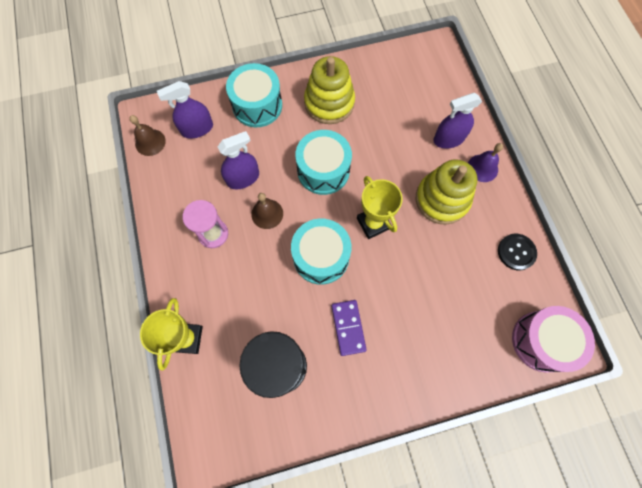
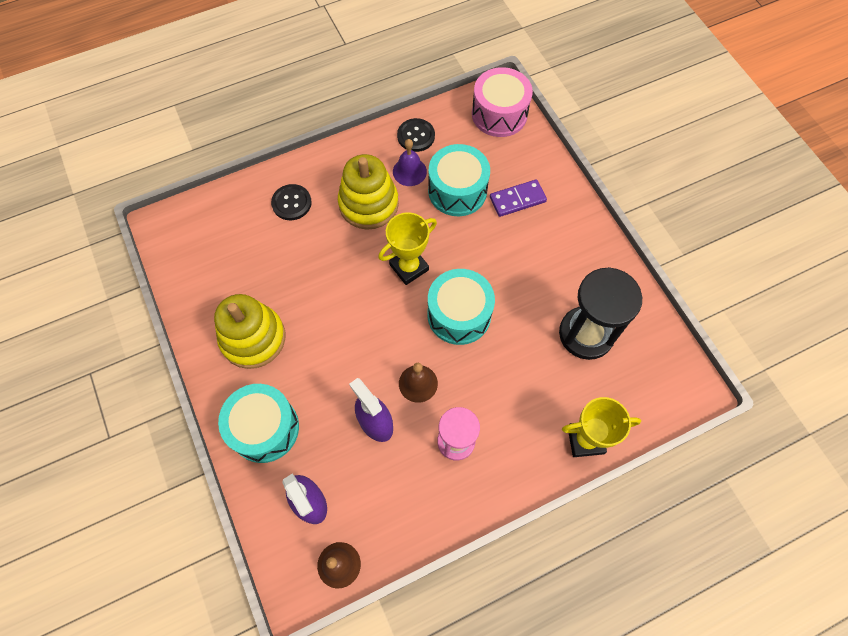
camera: 100 degrees left, 5 degrees down
turquoise drum [295,130,352,195] -> turquoise drum moved to [428,144,490,216]
purple domino [332,300,367,356] -> purple domino moved to [490,179,547,217]
purple spray bottle [433,93,482,149] -> black button [271,184,312,220]
purple bell [468,143,503,182] -> purple bell moved to [393,139,427,186]

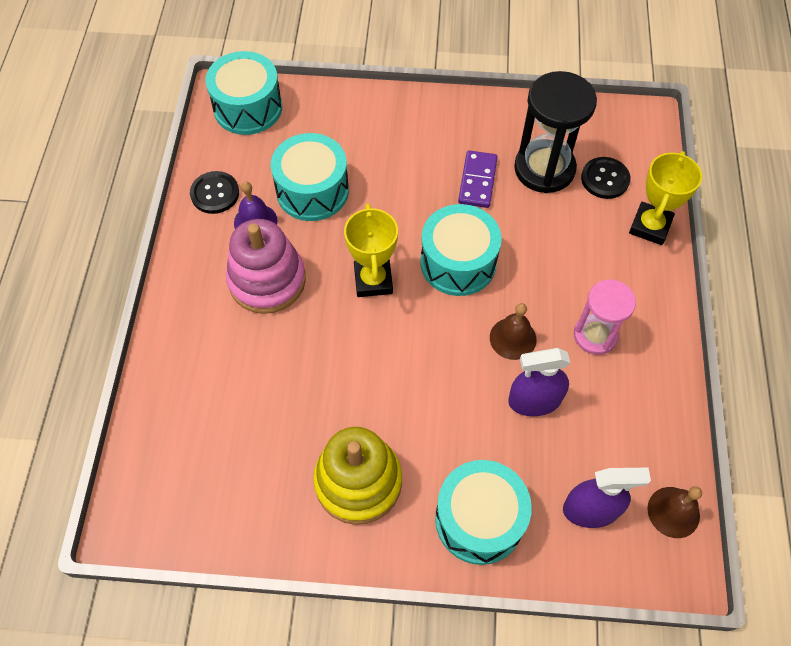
camera: 60 degrees left, 5 degrees down
black button [271,184,312,220] -> black button moved to [581,157,630,199]
yellow stacking toy [338,154,399,230] -> pink stacking toy [226,219,306,314]
pink drum [472,67,533,137] -> turquoise drum [205,51,282,135]
purple domino [490,179,547,217] -> purple domino moved to [458,150,497,208]

